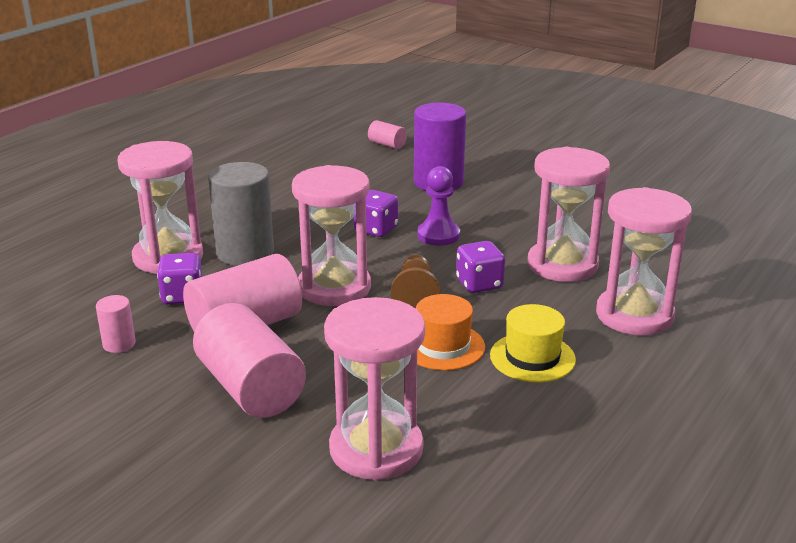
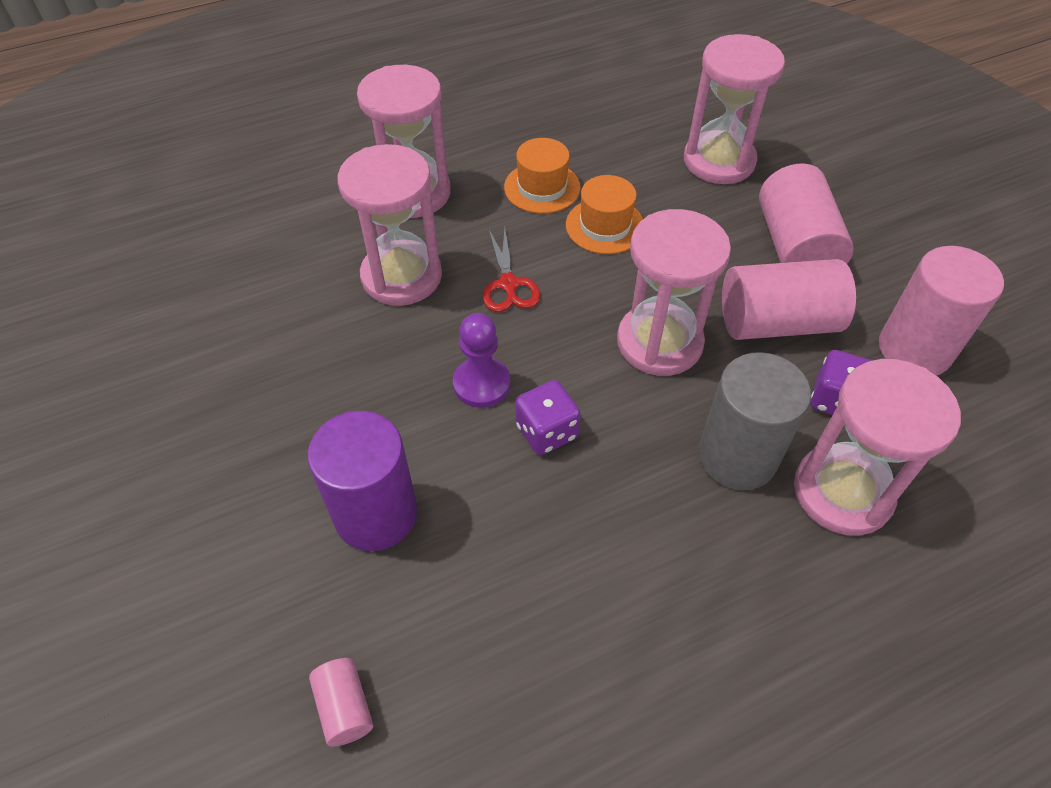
camera: 150 degrees left, 25 degrees up
pink cylinder [96,295,136,353] -> pink cylinder [879,246,1004,376], size x2.09
brown pawn [391,255,440,308] -> none
purple dice [456,241,505,293] -> red scissors [482,228,541,312]
yellow hat [490,304,576,383] -> orange hat [504,138,581,214]

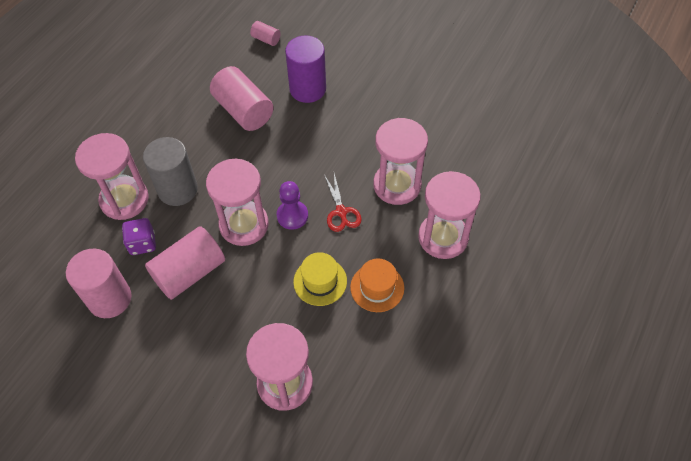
camera: 145 degrees right, 5 degrees up
purple pawn [453,313,510,408] -> purple pawn moved to [277,181,308,230]
red scissors [482,228,541,312] -> red scissors turned 150 degrees counterclockwise [325,174,362,232]
purple dice [515,380,581,455] -> none
orange hat [566,175,643,254] -> yellow hat [293,252,347,306]
pink cylinder [759,163,854,264] -> pink cylinder moved to [210,66,273,131]

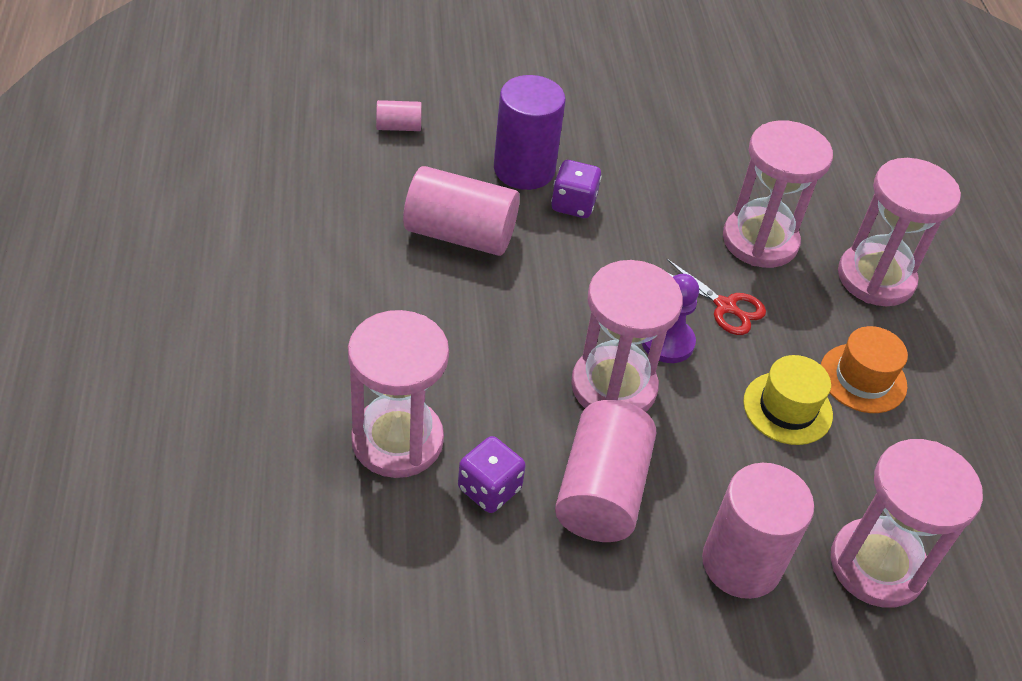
camera: 40 degrees left, 10 degrees down
pink cylinder [66,249,131,318] -> pink cylinder moved to [702,463,814,599]
grey cylinder [143,137,198,206] -> none
none -> purple dice [551,160,601,218]

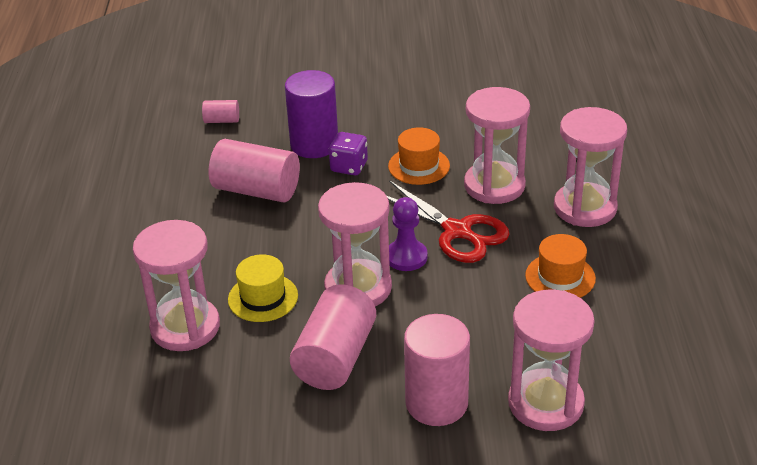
camera: 10 degrees right, 10 degrees down
purple dice [458,436,526,513] -> none
red scissors [666,259,766,335] -> red scissors [387,180,510,263], size x1.65
yellow hat [743,355,833,445] -> yellow hat moved to [228,254,298,322]
none -> orange hat [388,127,450,185]

